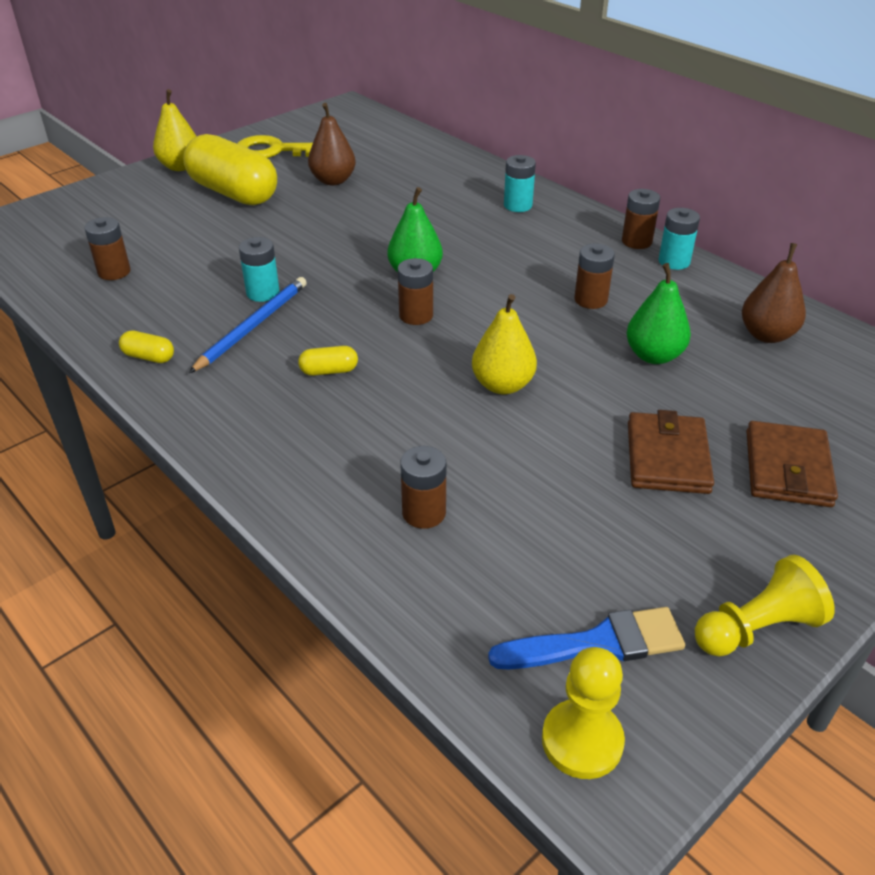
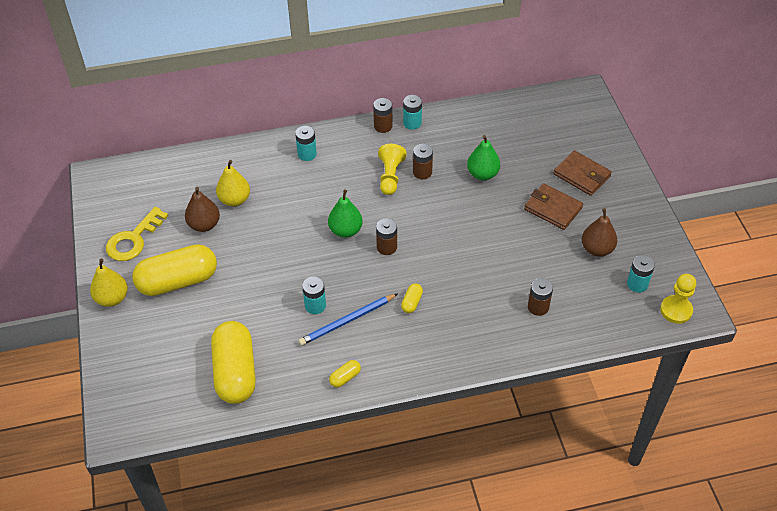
camera: 60 degrees left, 10 degrees up
brown battery [85,217,130,280] -> yellow capsule [211,321,256,404]
blue pencil [189,277,307,373] -> blue pencil turned 90 degrees counterclockwise [298,294,397,346]
yellow pear [472,294,537,394] -> yellow pear moved to [216,160,250,206]
blue brush [488,607,685,670] -> turquoise battery [627,255,655,292]
yellow pawn [695,555,835,656] -> yellow pawn moved to [378,144,407,195]
brown pear [742,243,806,343] -> brown pear moved to [581,208,617,257]

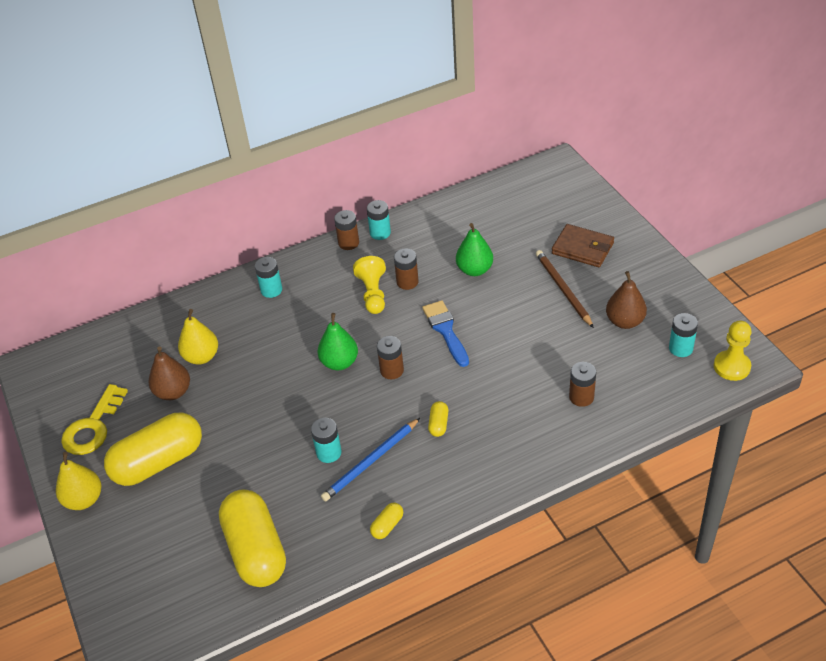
camera: 10 degrees left, 5 degrees down
brown wallet [524,183,583,230] -> brown pencil [536,250,594,328]
none -> blue brush [422,300,469,367]

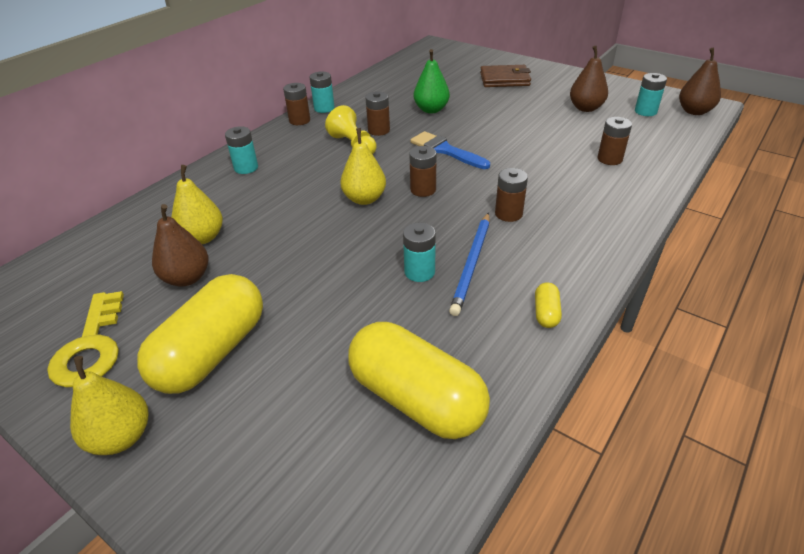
camera: 30 degrees left, 5 degrees down
green pear [318,313,358,370] -> yellow pear [341,128,386,205]
yellow capsule [428,401,449,437] -> brown battery [495,168,528,222]
brown pencil [536,250,594,328] -> none
yellow pawn [714,320,752,381] -> brown pear [679,48,721,115]

